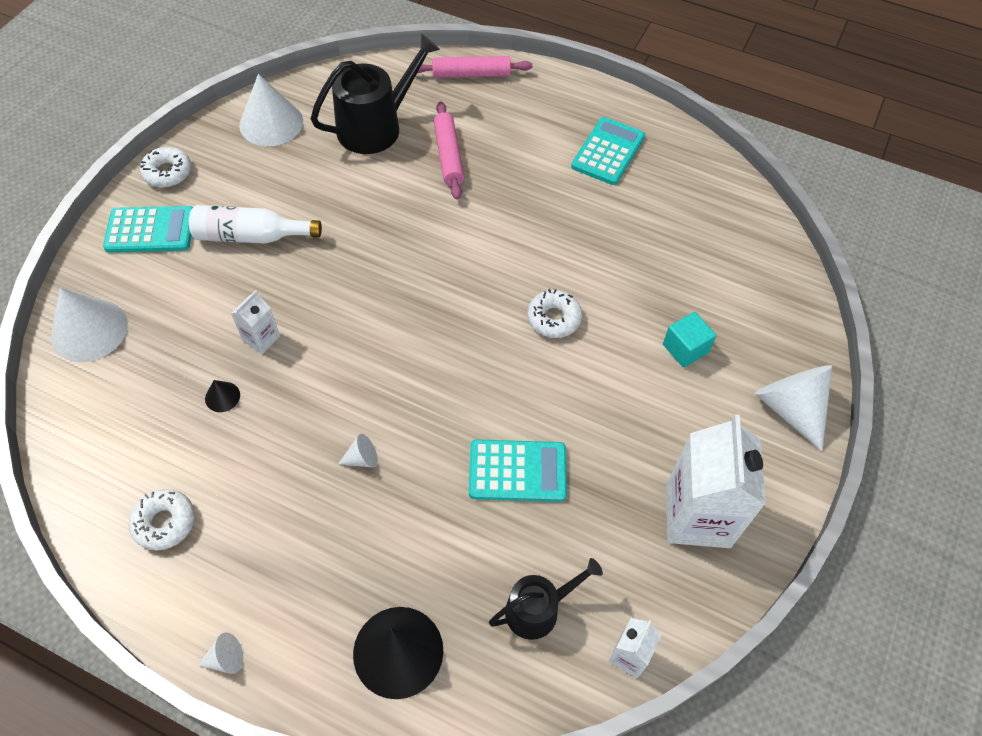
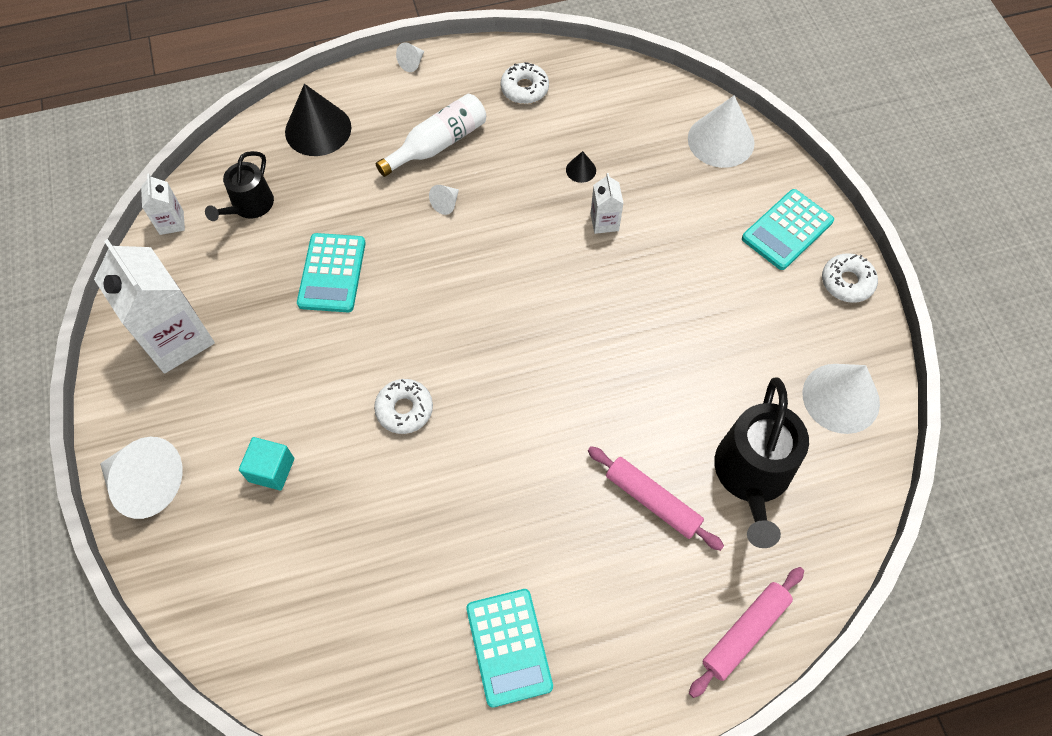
camera: 140 degrees right, 5 degrees up
white bottle [189,205,322,244] -> white bottle moved to [376,94,486,177]
turquoise calculator [469,440,567,502] -> turquoise calculator turned 45 degrees counterclockwise [297,233,366,312]

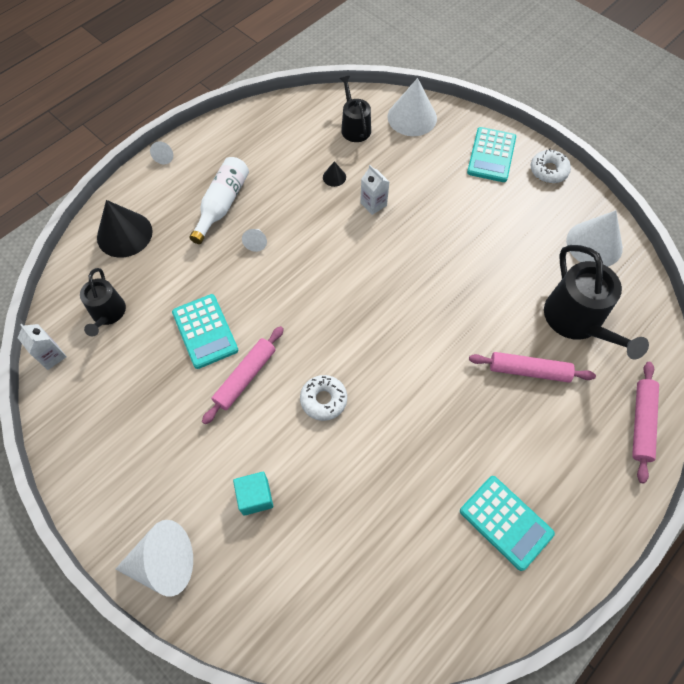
camera: 30 degrees left, 0 degrees up
white carton [94,239,215,374] -> none
white donut [501,62,549,104] -> none
none -> pink rolling pin [202,326,284,425]
none -> black watering can [339,76,371,142]

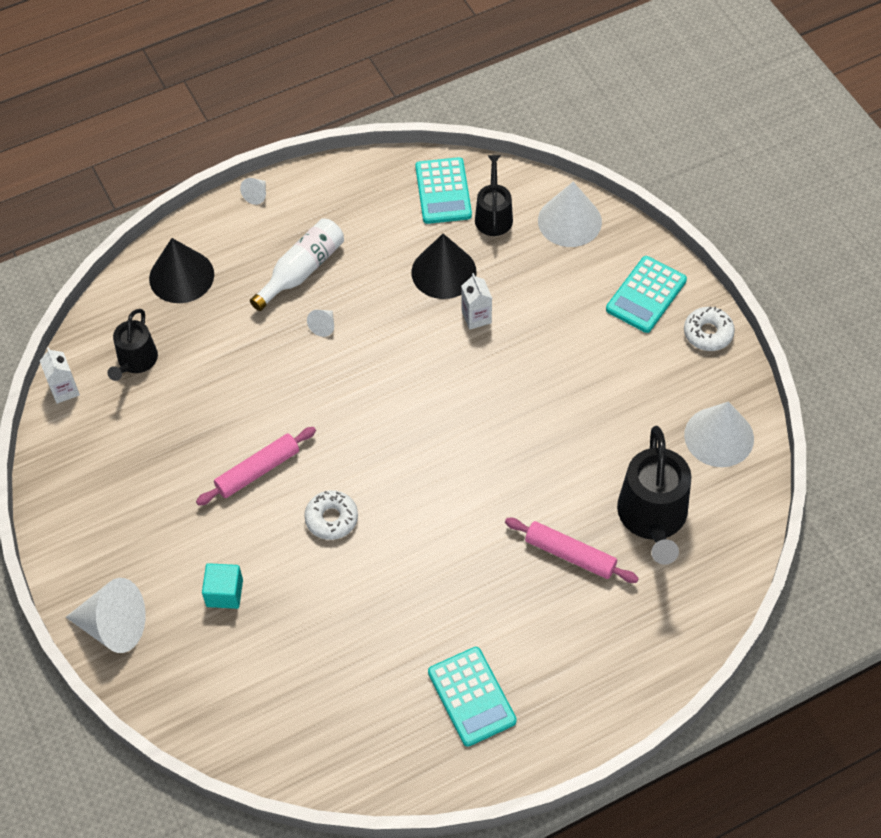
camera: 20 degrees right, 5 degrees down
turquoise calculator [172,294,238,369] -> turquoise calculator moved to [415,157,472,224]
black cone [323,161,346,187] -> black cone [411,234,477,299], size x2.23
pink rolling pin [632,362,659,483] -> none

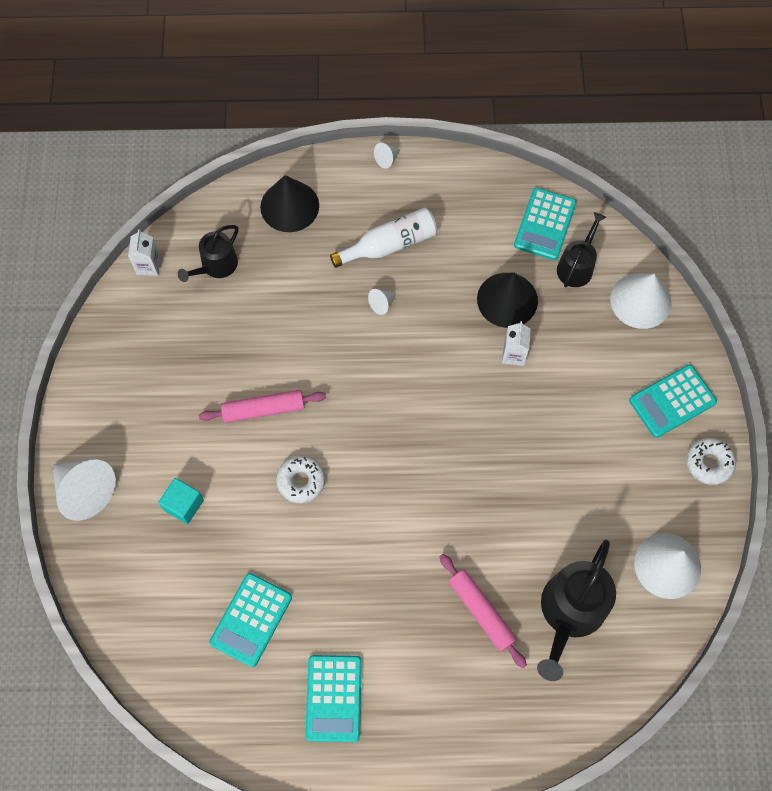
camera: 25 degrees right, 10 degrees up
none -> turquoise calculator [209,573,292,667]

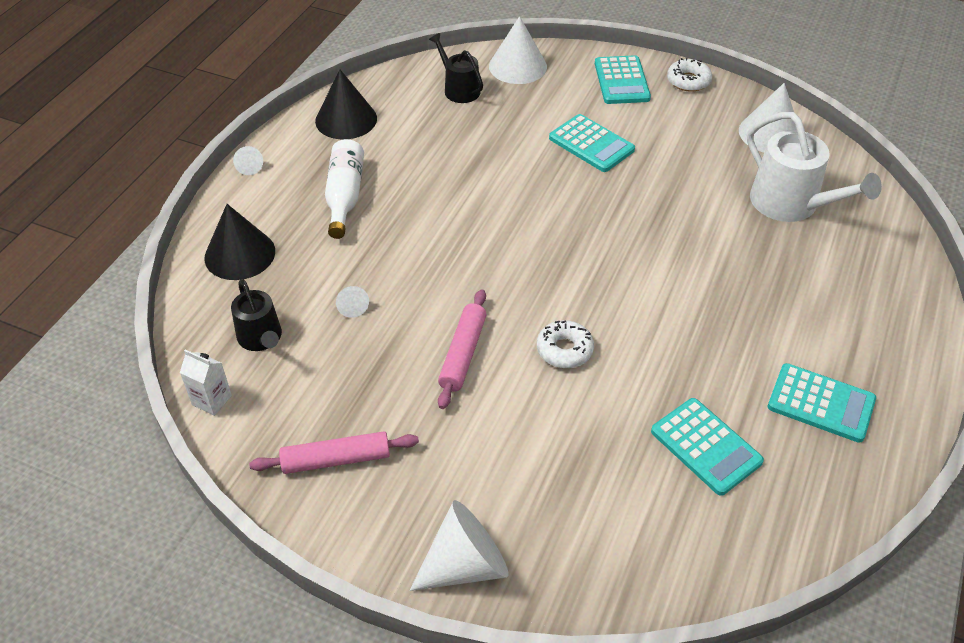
camera: 65 degrees left, 20 degrees down
turquoise cube [158,478,204,524] -> none
white cone [368,289,396,315] -> white cone moved to [336,286,369,318]
pink rolling pin [440,554,527,668] -> pink rolling pin moved to [249,431,419,474]
black cone [477,273,538,328] -> black cone moved to [315,69,377,139]
white carton [502,321,531,366] -> none
turquoise calculator [514,188,577,260] -> turquoise calculator moved to [549,114,635,172]
black watering can [537,539,616,681] -> white watering can [747,112,882,222]

